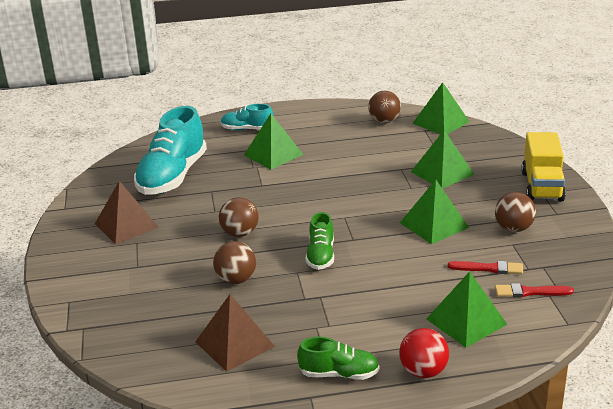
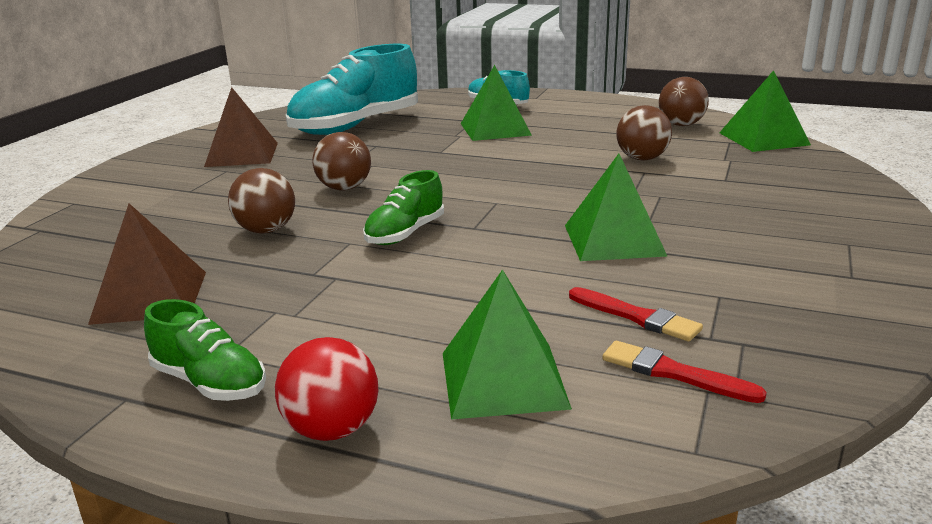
camera: 30 degrees right, 5 degrees down
green pyramid [411,130,474,189] -> none
brown ball [495,192,536,232] -> brown ball moved to [616,105,672,161]
yellow truck [521,132,566,202] -> none

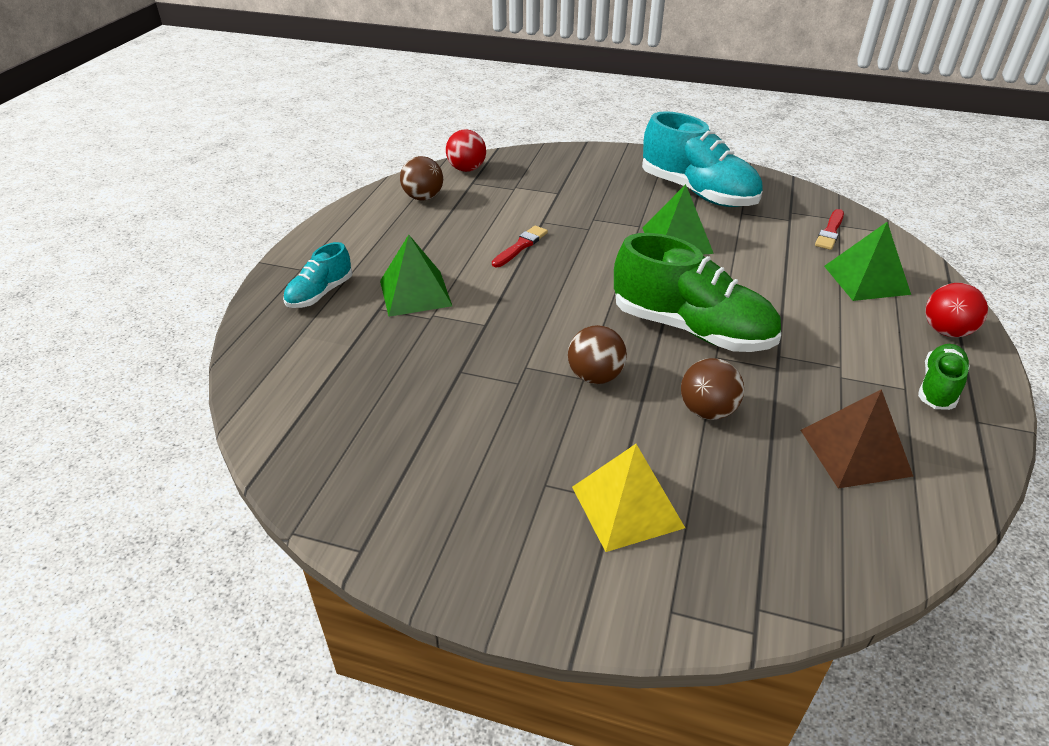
camera: 95 degrees left, 15 degrees up
brown pyramid [204,87,278,167] -> none
turquoise shoe [286,44,418,135] -> turquoise shoe moved to [642,111,763,207]
green shoe [363,170,444,245] -> green shoe [614,233,781,352], size x1.94
red brush [569,287,703,342] -> red brush moved to [492,225,548,267]
brown ball [616,105,672,161] -> none
green pyramid [719,70,811,152] -> red ball [446,129,486,172]
none -> yellow pyramid [572,444,685,552]

